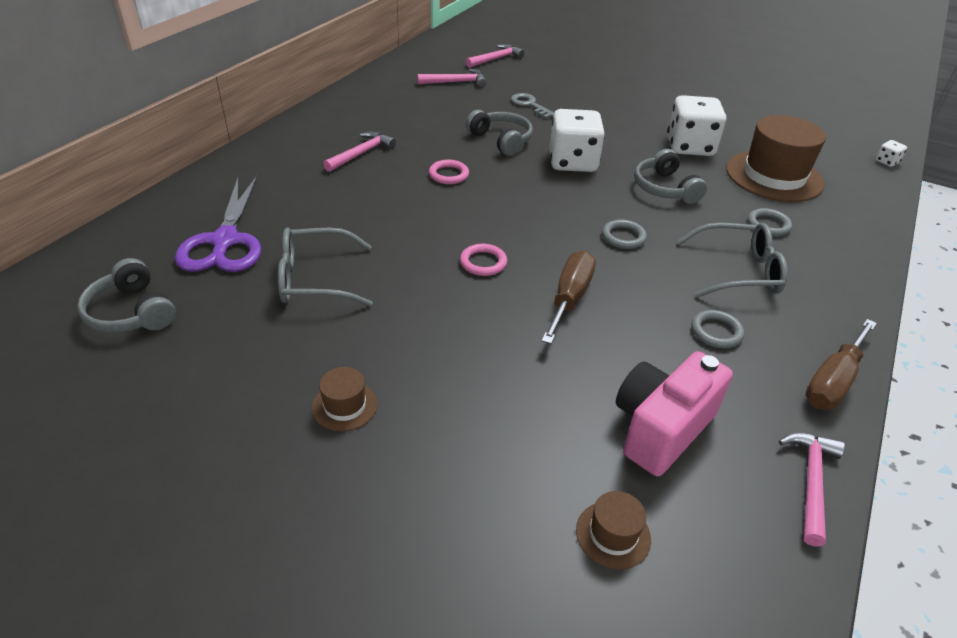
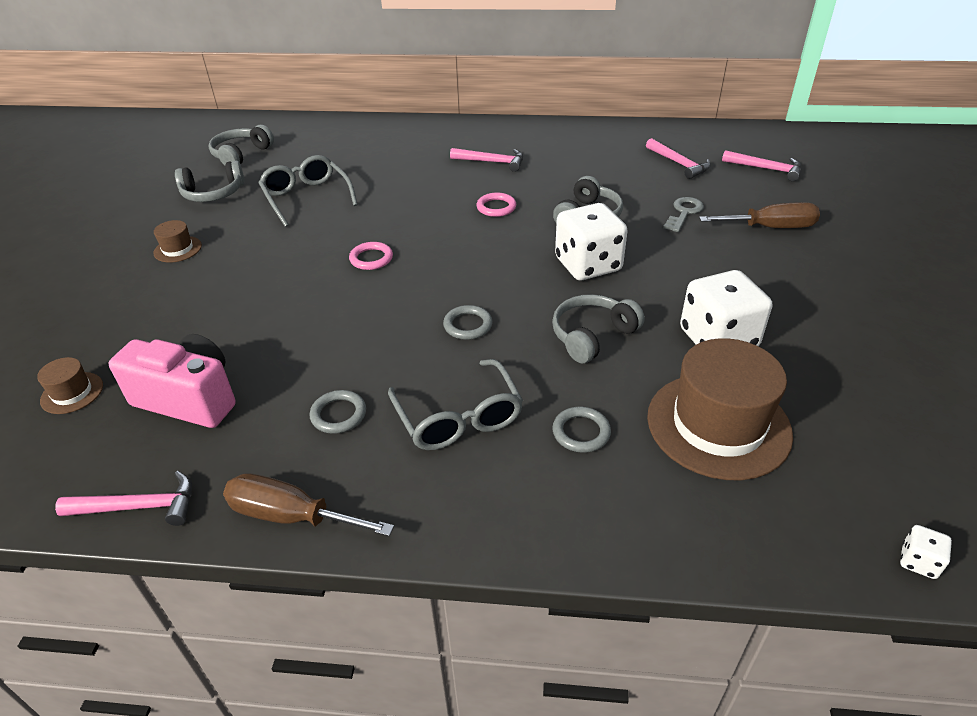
camera: 70 degrees right, 0 degrees up
purple scissors [175,176,261,272] -> none
brown screwdriver [541,251,596,344] -> brown screwdriver moved to [699,202,820,228]
none -> grey headphones [175,160,244,202]

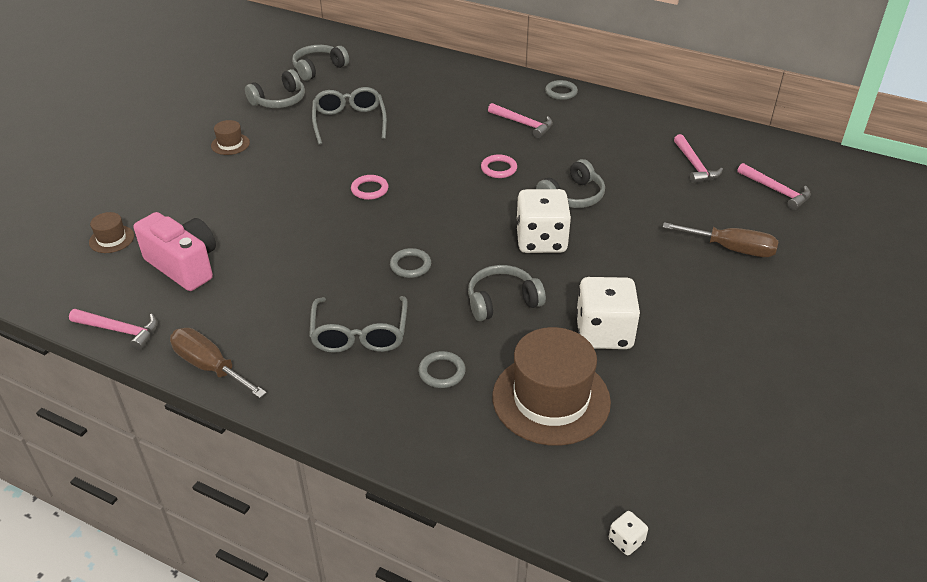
camera: 20 degrees right, 0 degrees up
grey headphones [175,160,244,202] -> grey headphones turned 45 degrees counterclockwise [245,69,305,108]
grey ring [310,390,366,434] -> grey ring moved to [545,80,578,100]
grey key [663,197,704,232] -> none

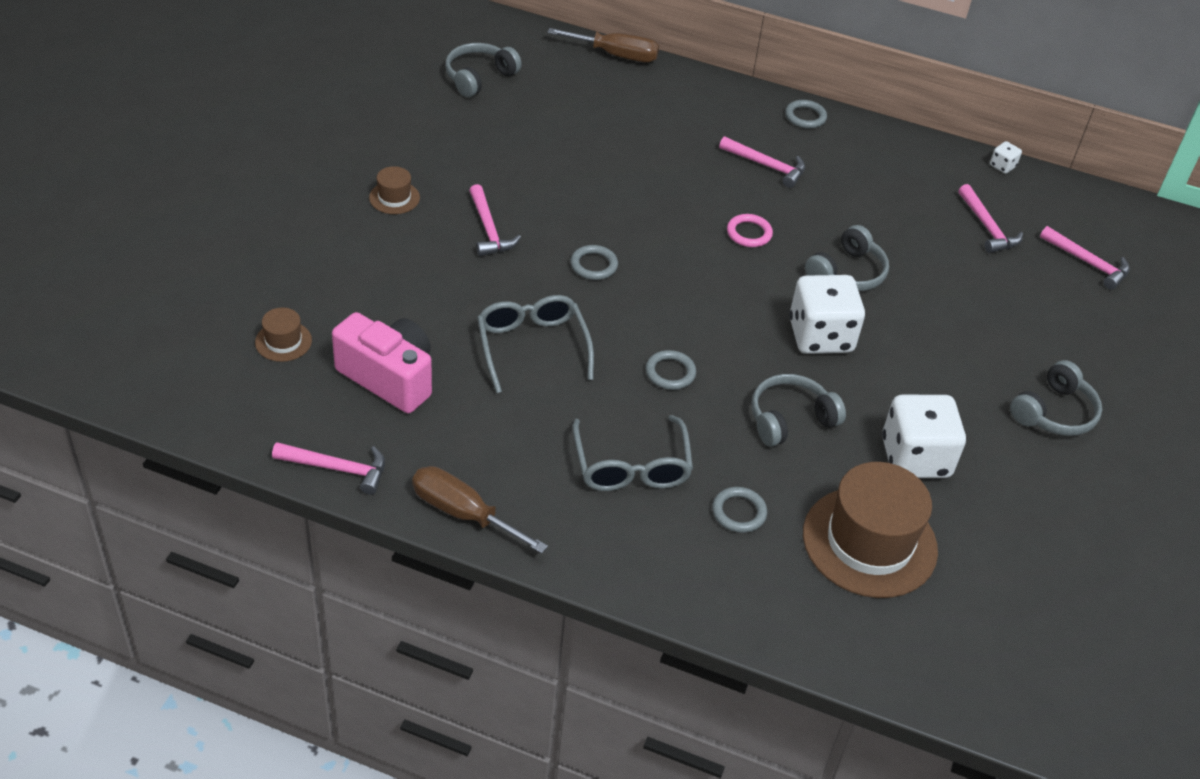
camera: 10 degrees left, 5 degrees up
grey headphones [245,69,305,108] -> grey headphones moved to [1010,360,1102,436]
grey glasses [312,87,387,145] -> grey glasses moved to [477,295,594,393]
pink ring [351,175,388,200] -> grey ring [571,245,618,280]
white dice [609,511,648,555] -> white dice moved to [990,141,1022,174]
brown screwdriver [663,222,778,257] -> brown screwdriver moved to [547,28,659,62]
none -> pink hammer [469,184,521,256]

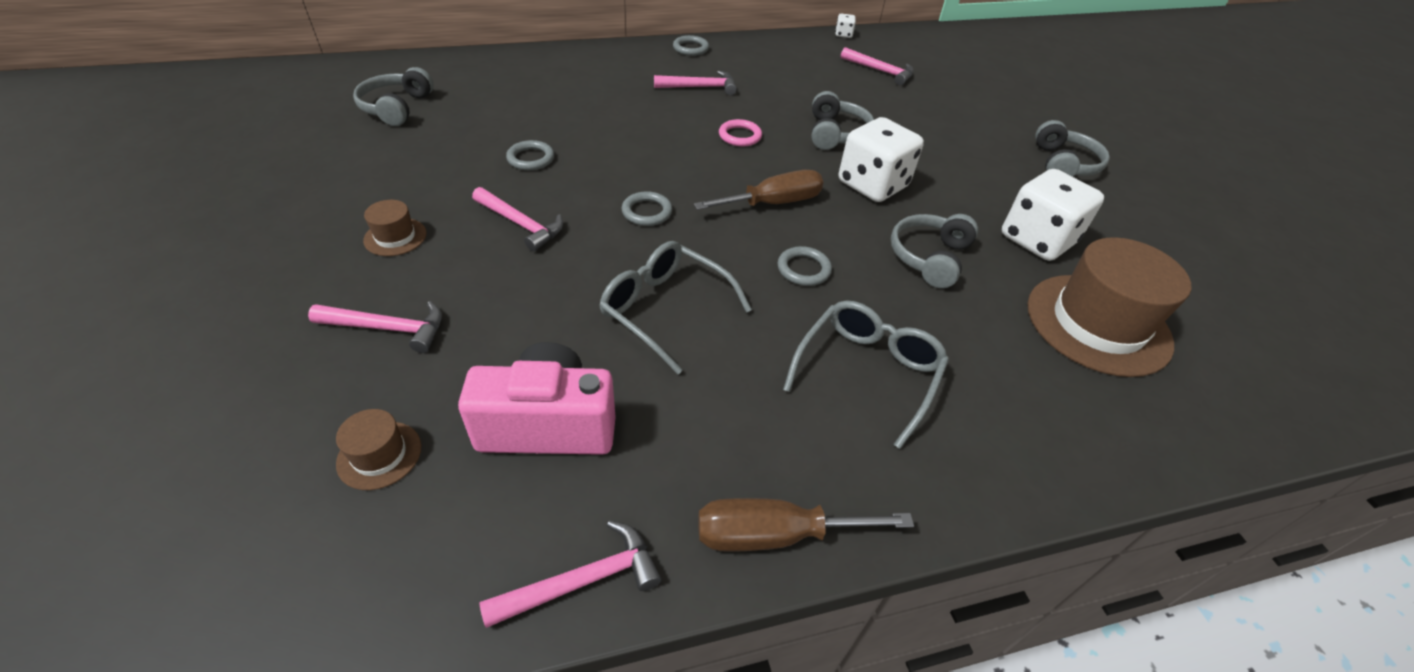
camera: 35 degrees left, 0 degrees up
brown screwdriver [547,28,659,62] -> brown screwdriver moved to [694,170,823,210]
grey glasses [572,415,693,491] -> grey glasses turned 105 degrees counterclockwise [783,300,949,449]
grey ring [712,487,767,533] -> grey ring moved to [506,140,554,170]
pink hammer [1040,226,1130,290] -> pink hammer moved to [308,301,442,353]

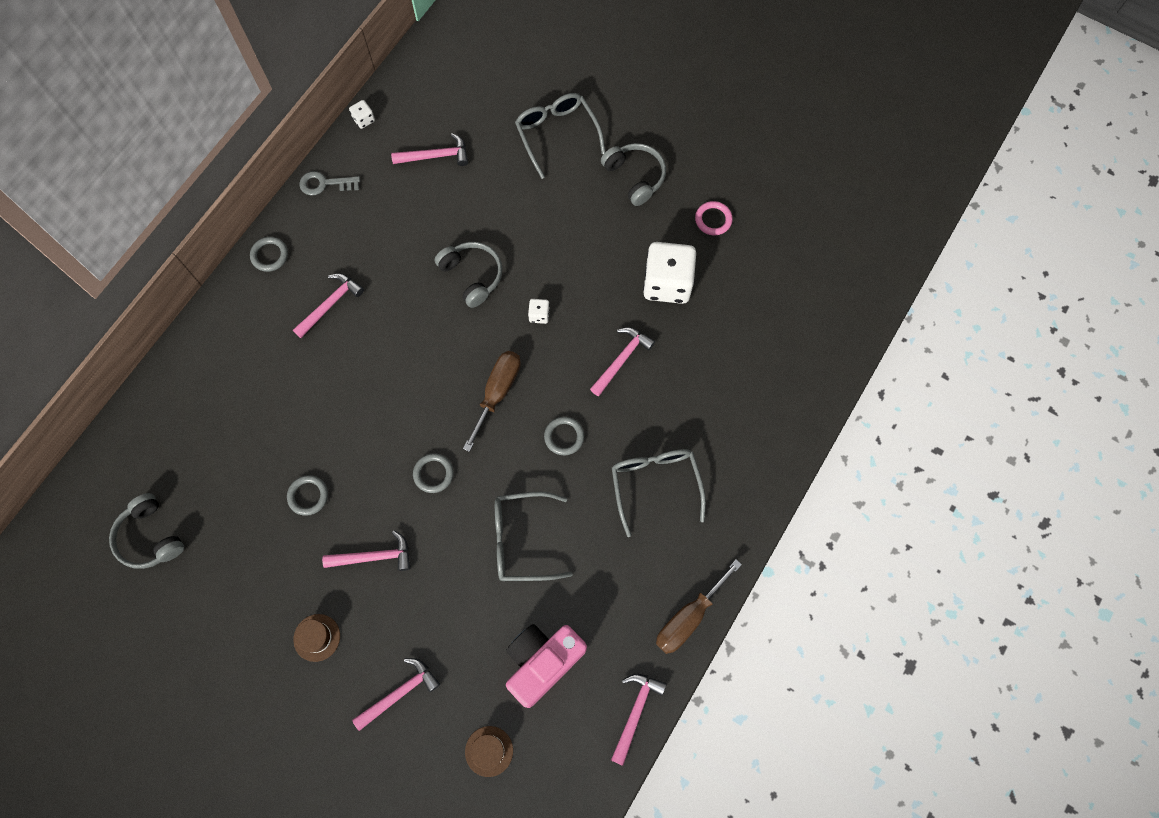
camera: 40 degrees left, 25 degrees up
pink ring [719,119,762,146] -> pink ring moved to [695,201,733,235]
white dice [839,117,924,202] -> white dice [528,299,550,324], size x0.42
grey headphones [891,214,978,288] -> pink hammer [590,327,655,396]
brown hat [1027,237,1191,377] -> none
none -> grey key [299,171,360,196]
none -> grey glasses [515,93,605,179]

